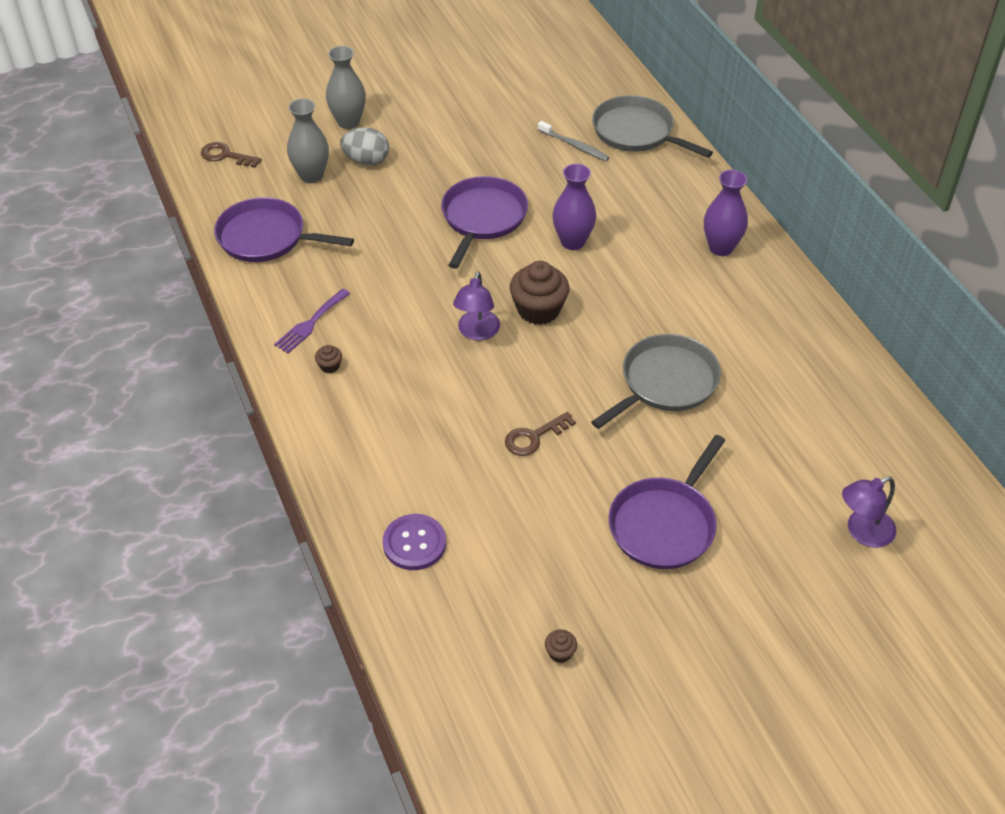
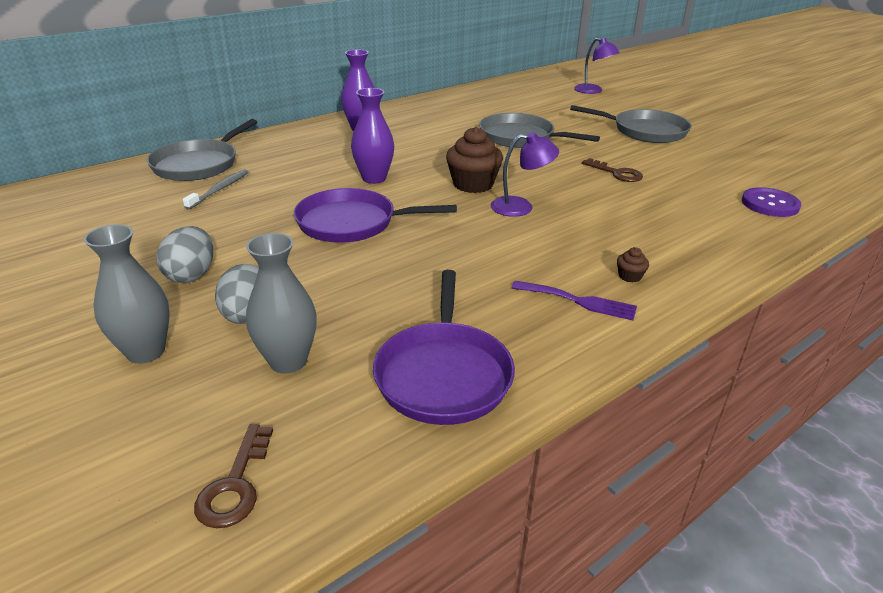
camera: 105 degrees left, 15 degrees down
brown cupcake [545,630,577,663] -> none
purple pan [608,435,726,569] -> grey pan [570,105,691,143]
none -> grey egg [156,226,213,283]

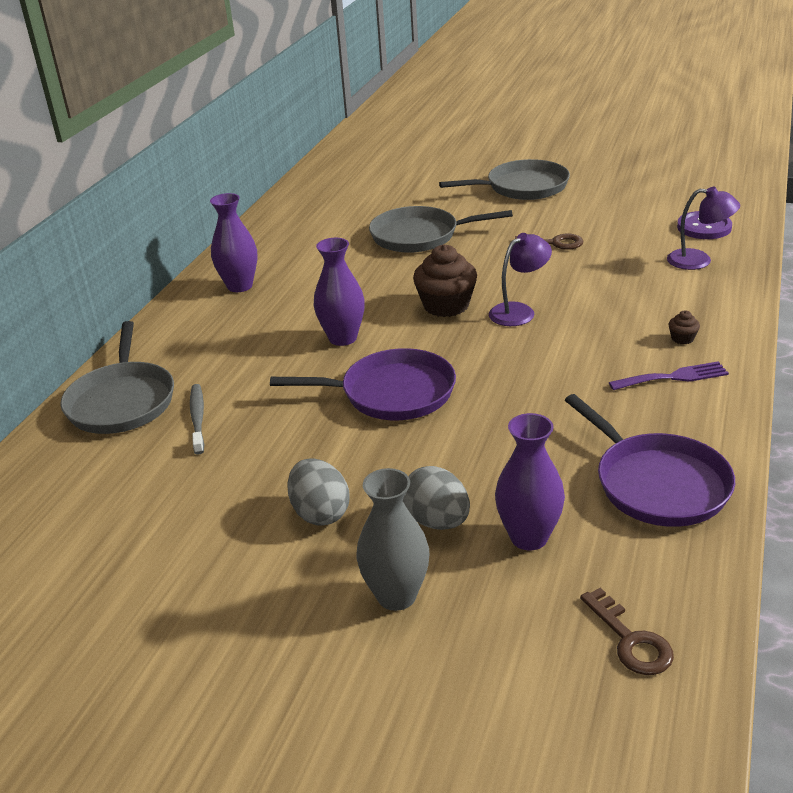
camera: 30 degrees left, 0 degrees up
grey vase [246,233,317,374] -> purple vase [495,413,565,550]
purple pan [294,188,457,243] -> purple pan turned 150 degrees counterclockwise [270,348,456,420]
purple lamp [574,38,620,94] -> purple lamp moved to [667,187,740,270]

